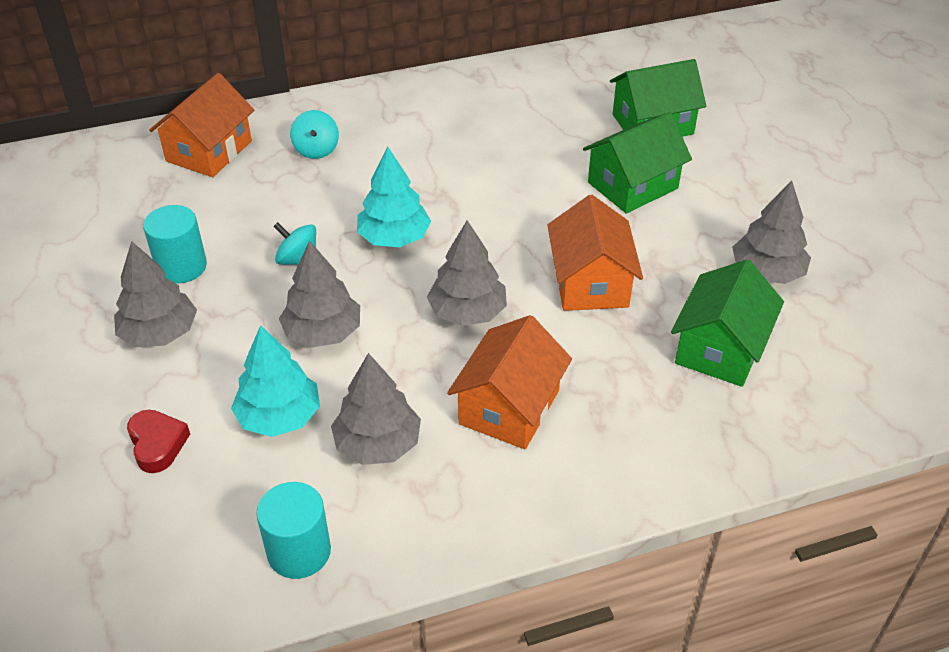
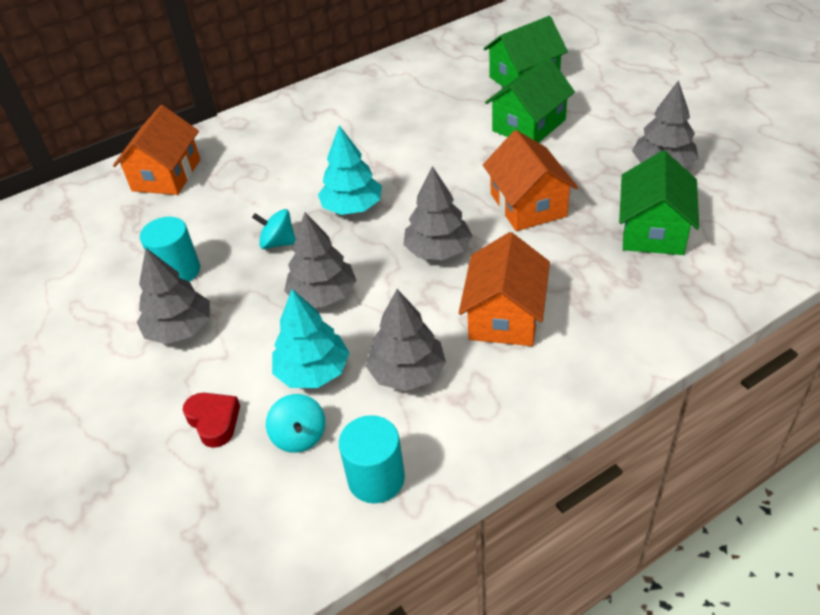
camera: 10 degrees left, 0 degrees up
turquoise spinning top [290,110,339,159] -> turquoise spinning top moved to [266,394,325,453]

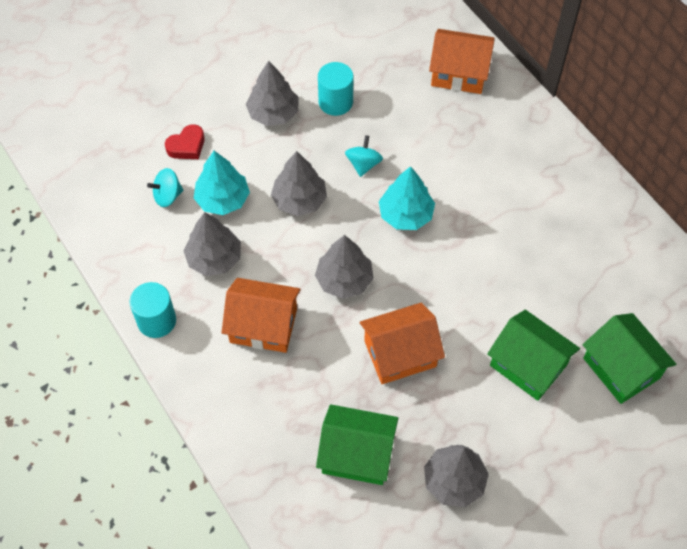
camera: 85 degrees right, 15 degrees up
turquoise cylinder [339,415,405,503] -> turquoise cylinder moved to [130,282,176,338]

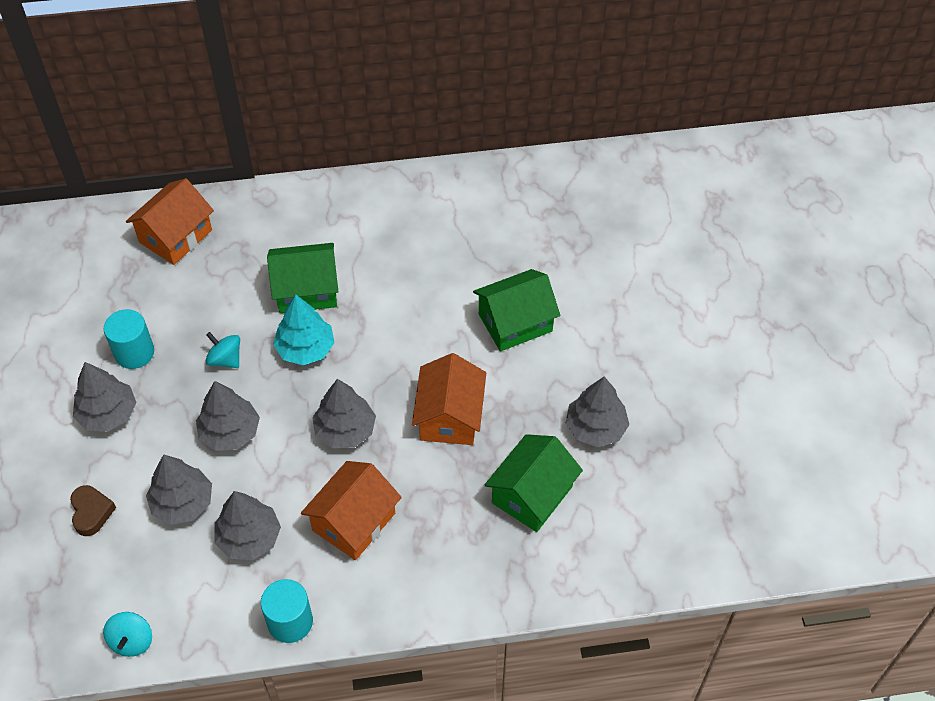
camera: 65 degrees left, 5 degrees down
turquoise spinning top [147,168,184,207] -> turquoise spinning top moved to [103,612,152,657]
red heart [165,124,205,159] -> brown heart [70,485,116,536]
turquoise tree [194,151,250,215] -> grey tree [146,454,212,525]
green house [583,313,676,404] -> green house moved to [267,243,338,313]

